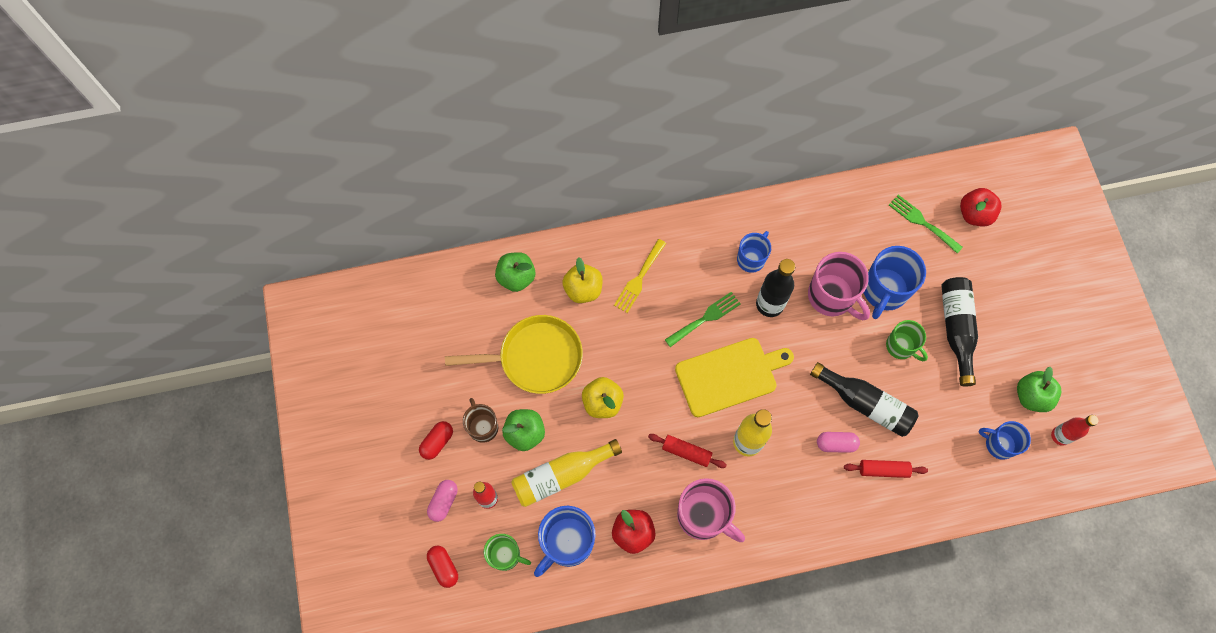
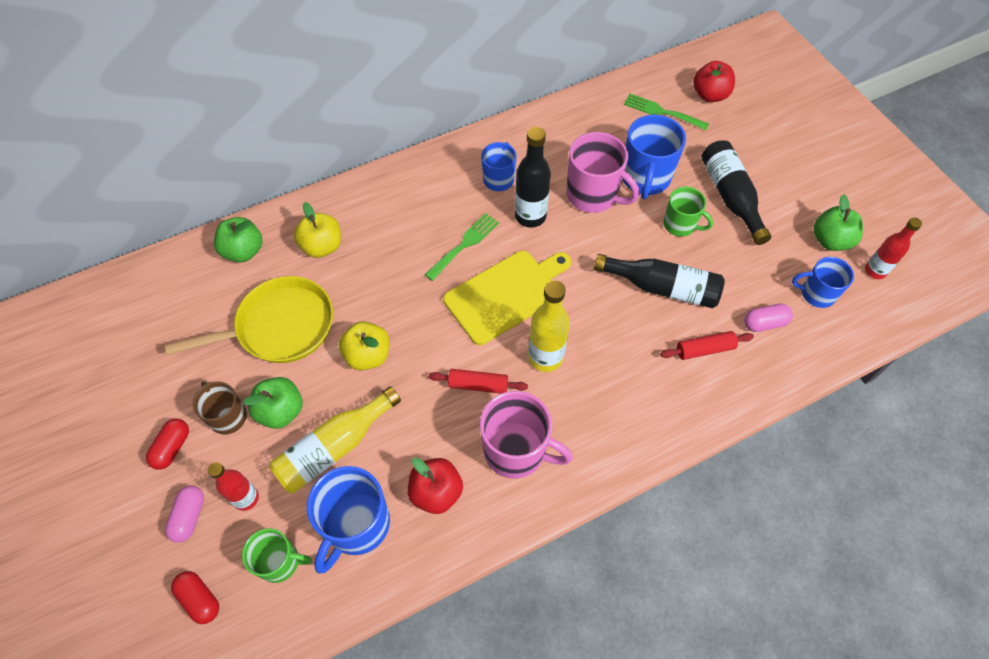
camera: 15 degrees left, 10 degrees down
yellow fork [614,239,666,313] -> none
pink capsule [817,432,860,453] -> pink capsule moved to [744,304,793,332]

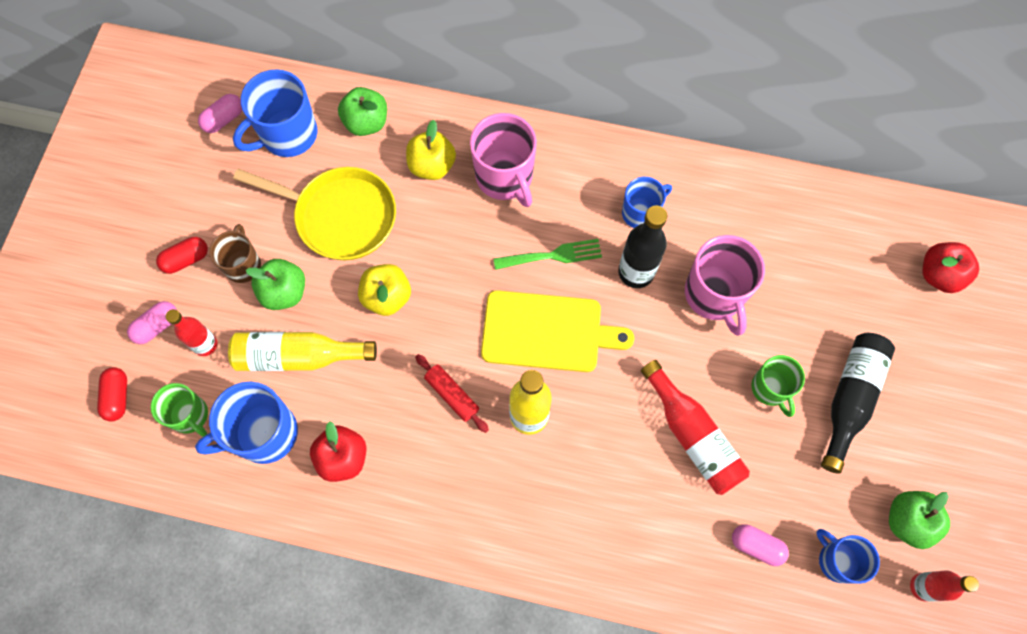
camera: 40 degrees right, 10 degrees up
pink mug [480,391,573,479] -> pink mug moved to [470,113,537,207]
black bottle [594,254,725,308] -> red bottle [641,360,750,495]
blue mug [622,115,686,199] -> blue mug moved to [233,69,317,157]
green fork [623,94,709,130] -> none
red rolling pin [660,331,754,360] -> none
none -> pink capsule [198,94,242,133]

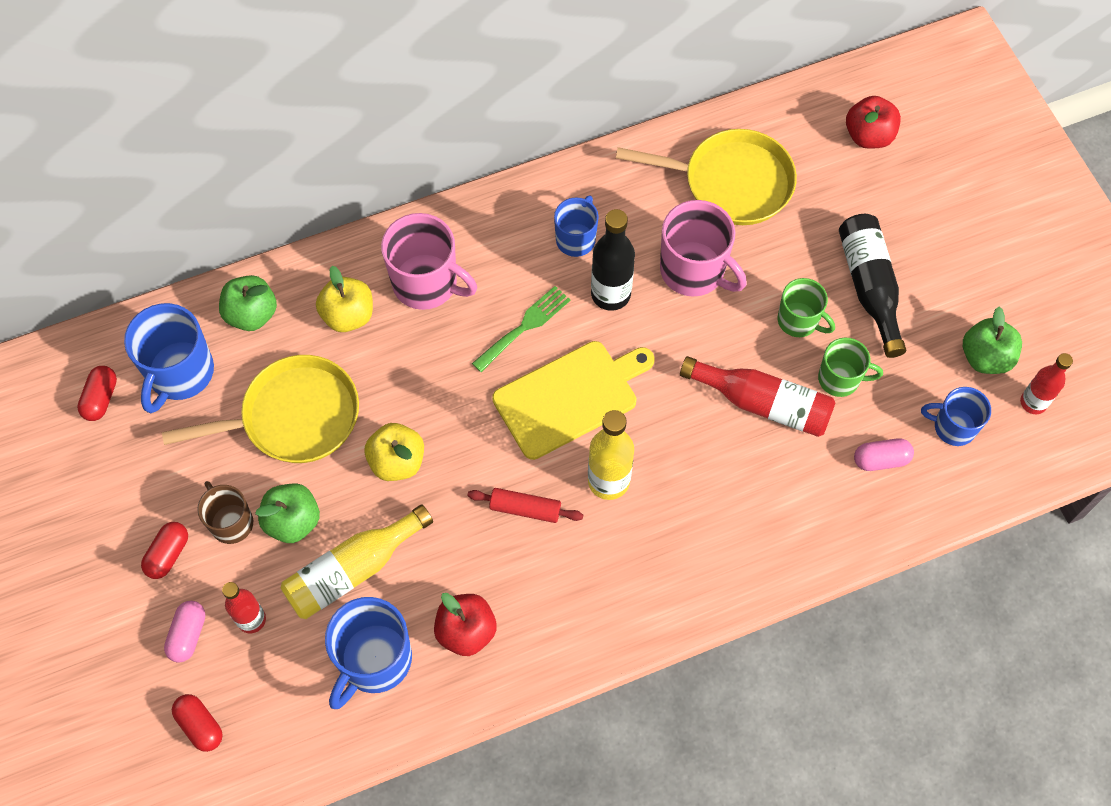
camera: 35 degrees left, 5 degrees down
green mug [151,383,208,437] -> green mug moved to [818,337,883,397]
pink capsule [198,94,242,133] -> red capsule [77,366,117,421]
none -> yellow pan [616,129,797,225]

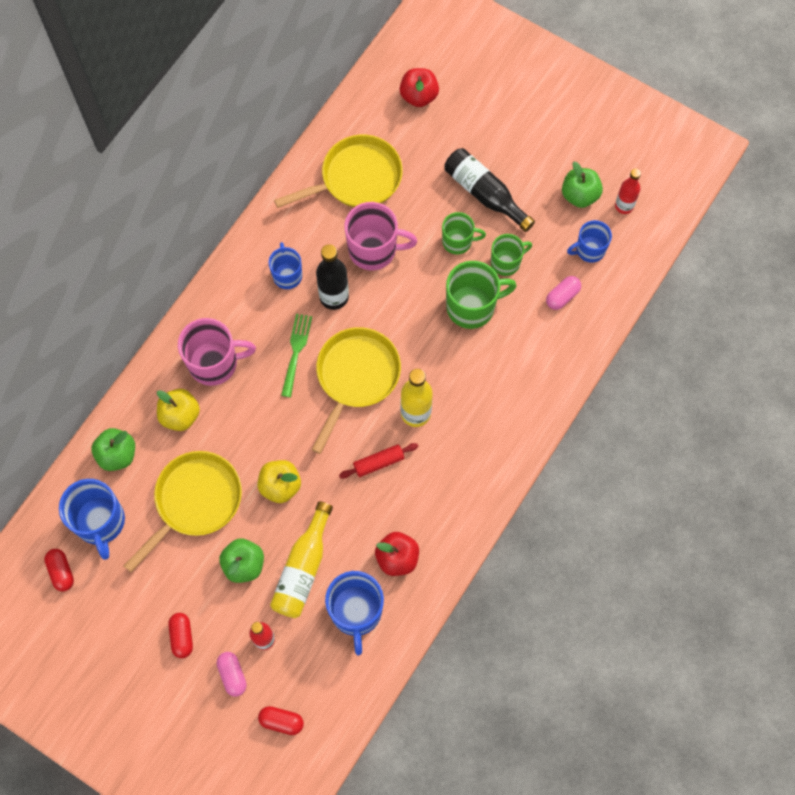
camera: 35 degrees left, 5 degrees up
brown mug [197,481,253,544] -> none
yellow cutting board [492,341,655,460] -> yellow pan [311,327,401,454]
red bottle [680,356,835,437] -> green mug [446,261,517,329]

